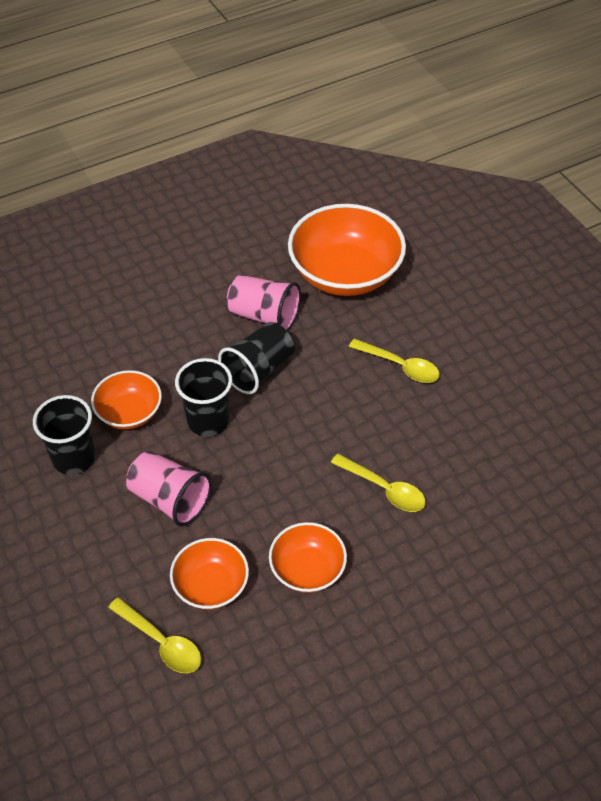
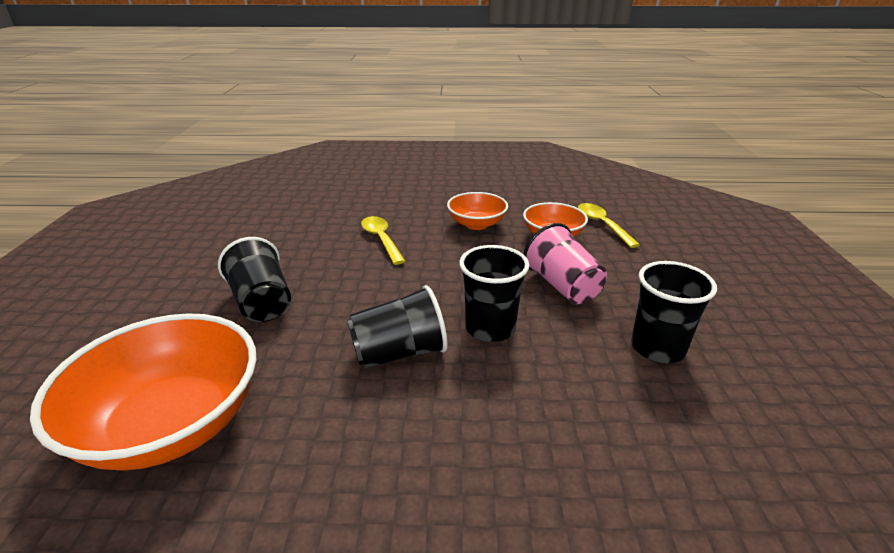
camera: 150 degrees left, 20 degrees down
orange bowl [91,370,162,429] -> none
pink cup [227,275,301,331] -> none
yellow spoon [349,339,440,383] -> black cup [218,237,291,322]

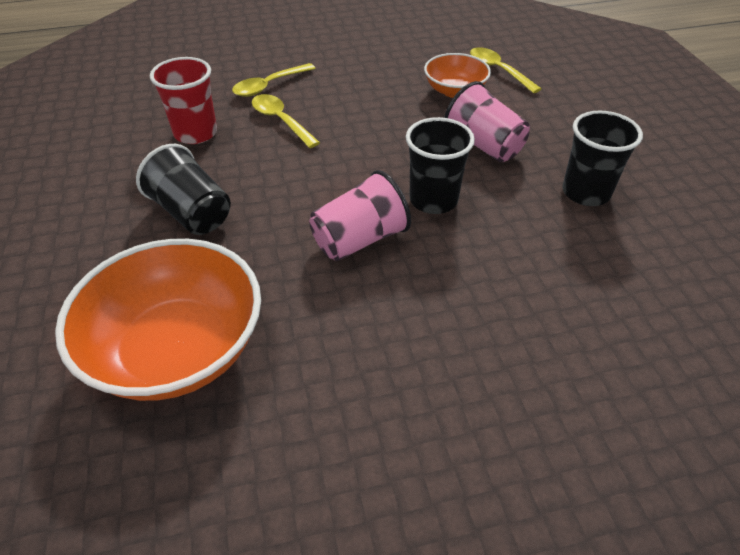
camera: 15 degrees left, 15 degrees up
black cup [347,285,448,368] -> pink cup [309,170,411,261]
orange bowl [447,192,508,230] -> none
none -> red cup [150,57,217,144]
none -> yellow spoon [232,63,316,97]

